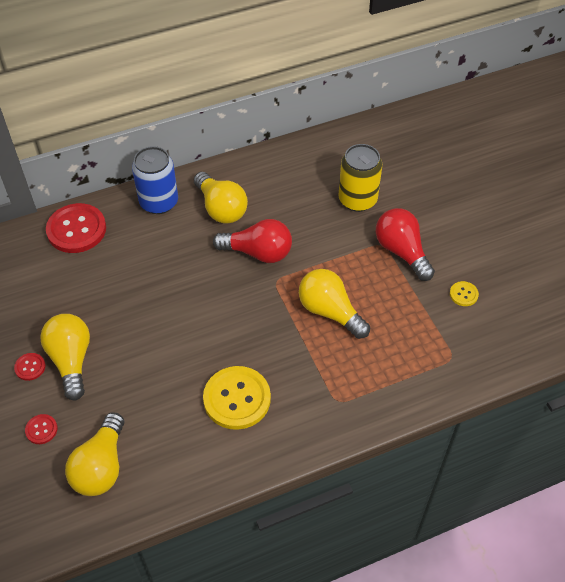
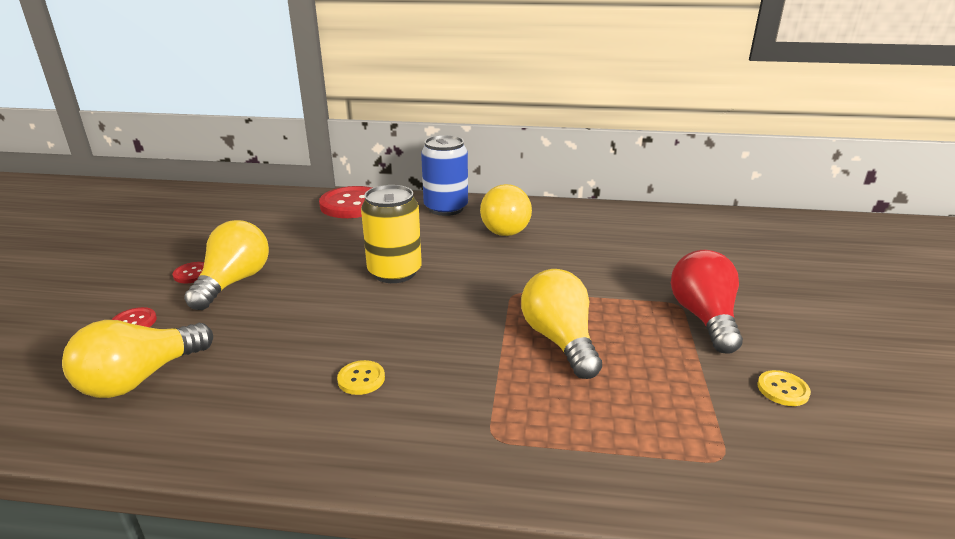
camera: 30 degrees right, 25 degrees down
yellow button [203,366,271,430] -> yellow button [337,360,385,395], size x0.46
red light bulb [213,219,292,263] -> none
yellow can [338,144,382,212] -> yellow can moved to [361,185,422,283]

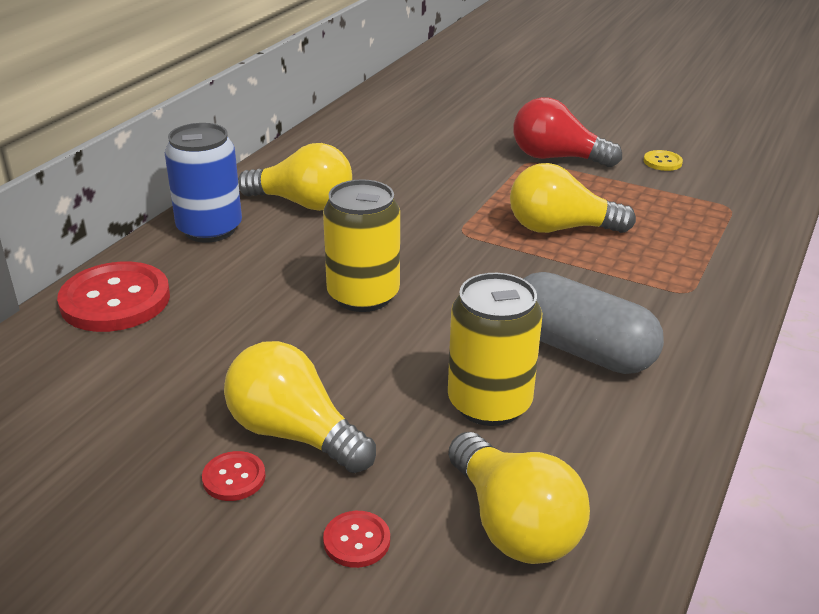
camera: 70 degrees left, 5 degrees up
yellow button [337,360,385,395] -> grey capsule [523,272,664,374]
none -> yellow can [448,273,542,426]

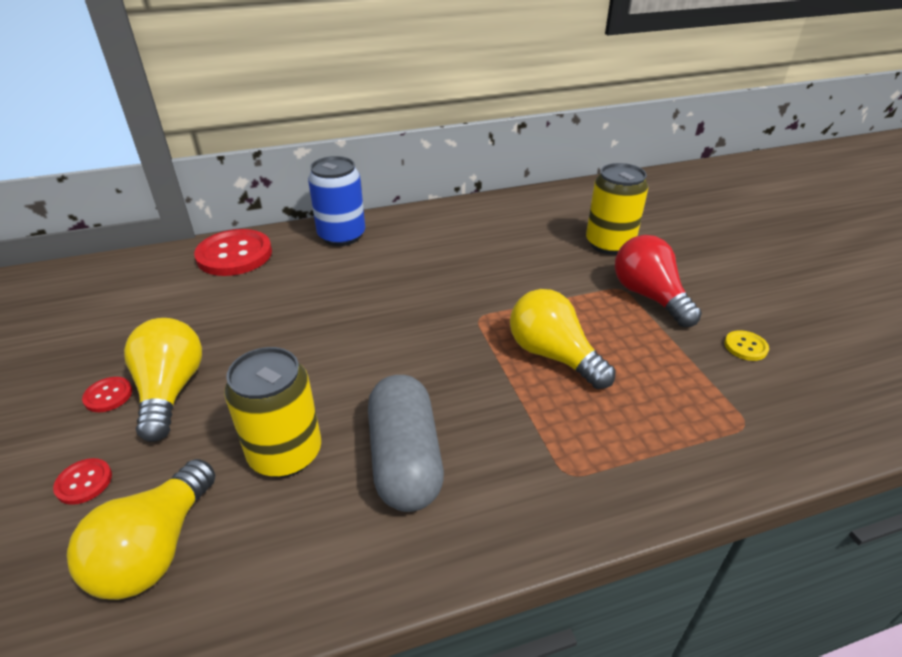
camera: 45 degrees right, 5 degrees up
yellow light bulb [238,143,352,211] -> none
yellow can [323,179,400,312] -> yellow can moved to [586,163,648,255]

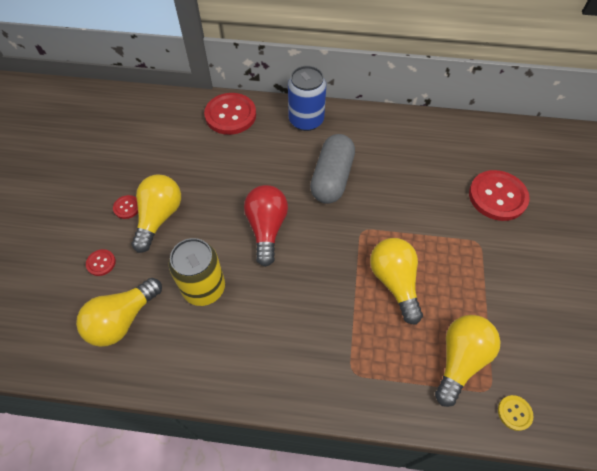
camera: 25 degrees right, 20 degrees up
grey capsule [368,375,444,512] -> grey capsule moved to [310,134,355,204]
yellow can [586,163,648,255] -> red button [469,170,530,221]
red light bulb [615,235,702,327] -> red light bulb moved to [244,185,288,267]
yellow button [724,330,769,361] -> yellow button moved to [498,395,533,431]
none -> yellow light bulb [435,315,501,407]

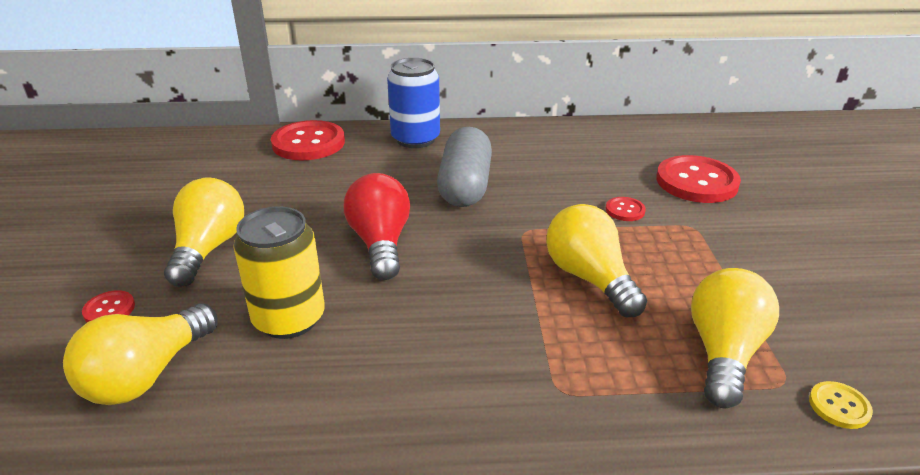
camera: 10 degrees left, 25 degrees down
red button [113,195,138,219] -> red button moved to [606,197,646,221]

